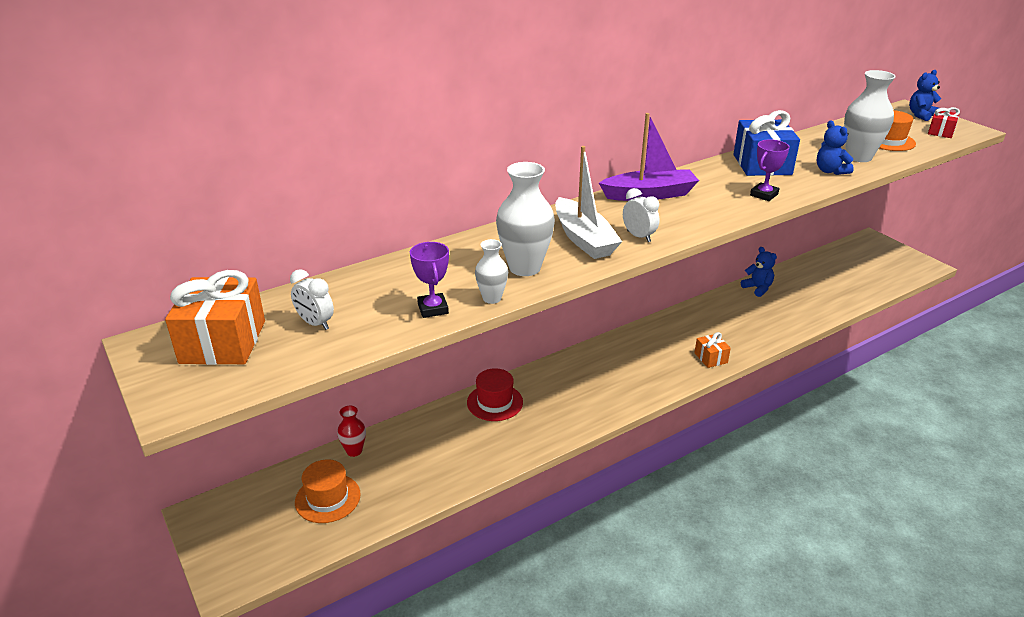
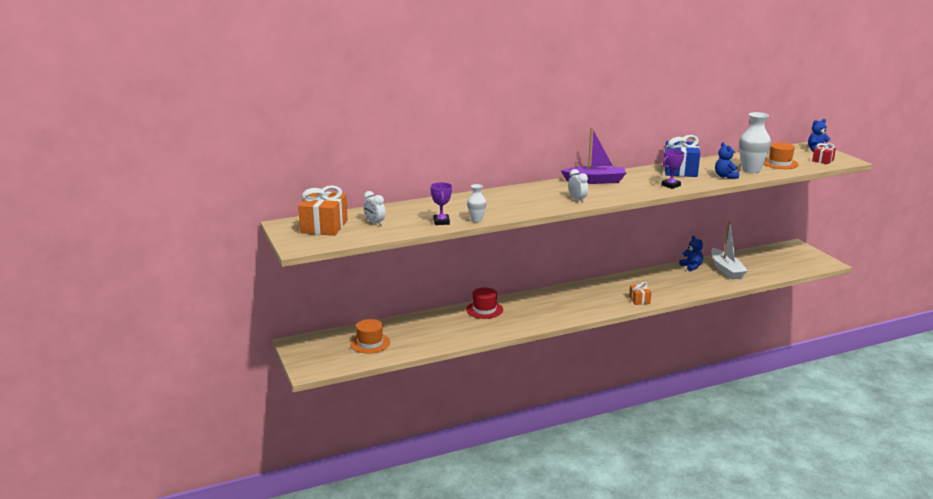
camera: 10 degrees right, 10 degrees down
red vase [337,406,366,457] -> none
white vase [496,162,555,276] -> none
white boat [555,146,622,259] -> white boat moved to [711,221,748,279]

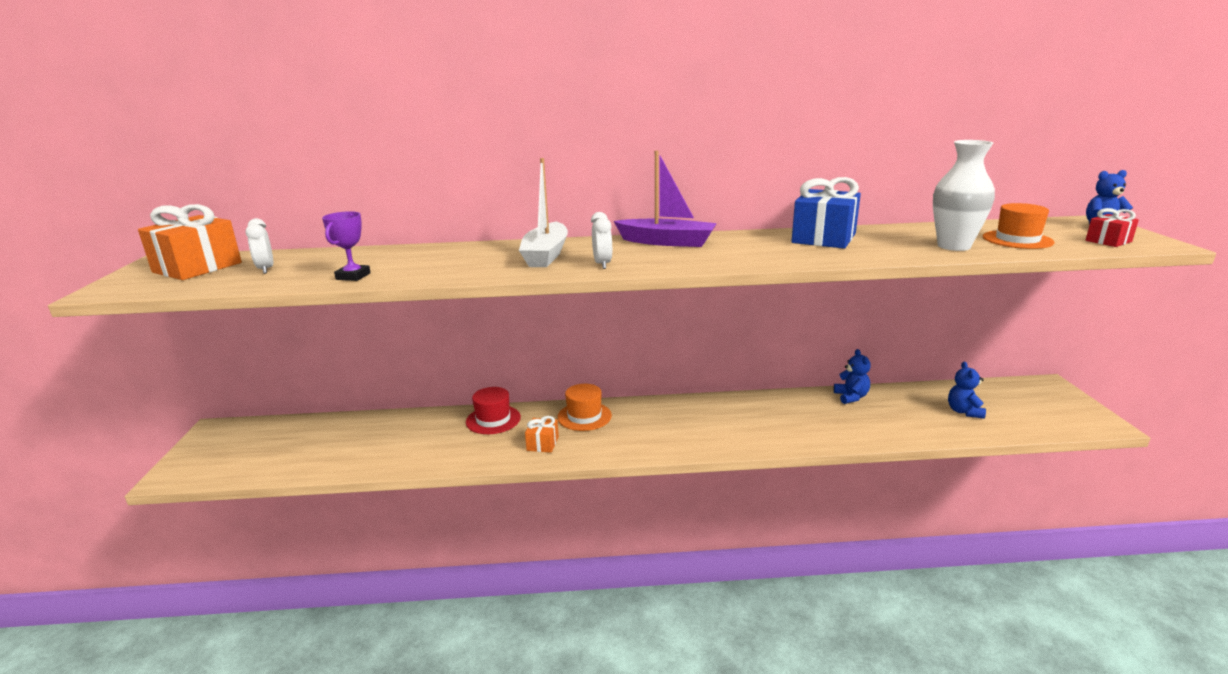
camera: 20 degrees right, 0 degrees up
orange hat [350,319,390,353] -> orange hat moved to [557,384,612,431]
white vase [467,184,487,222] -> none
orange gift [629,282,651,305] -> orange gift moved to [525,416,559,453]
purple trophy [661,150,684,189] -> none
white boat [711,221,748,279] -> white boat moved to [519,158,568,267]
blue teddy bear [715,142,739,179] -> blue teddy bear moved to [948,362,986,419]

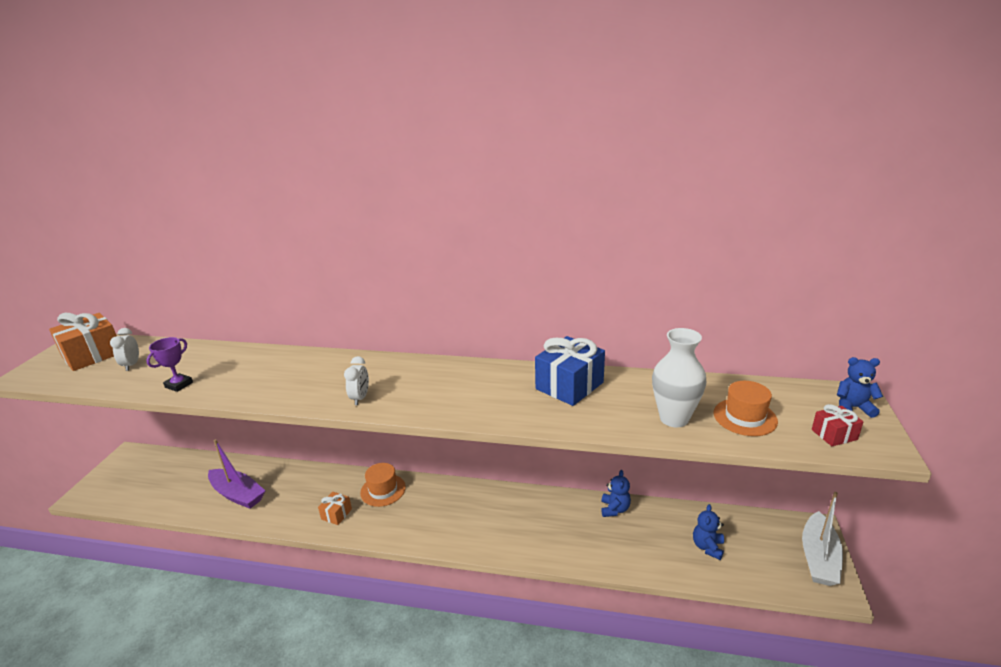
camera: 15 degrees right, 5 degrees up
red hat [466,387,521,434] -> none
white boat [519,158,568,267] -> white boat moved to [802,492,843,586]
purple boat [614,151,717,247] -> purple boat moved to [208,439,265,509]

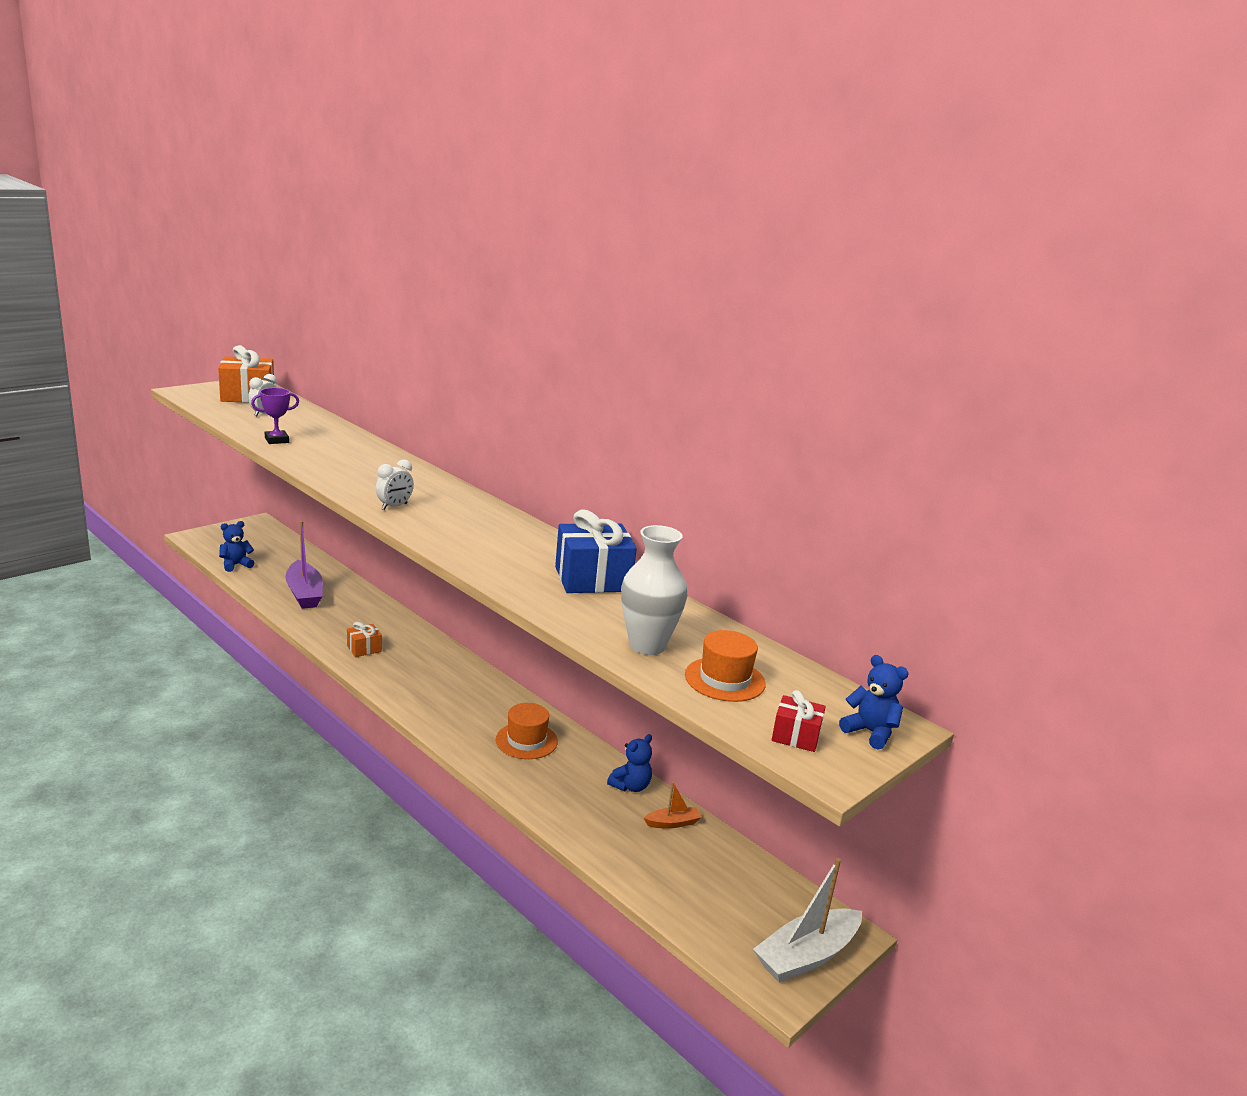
camera: 30 degrees right, 5 degrees down
orange hat [360,463,406,507] -> orange hat moved to [496,703,558,759]
blue teddy bear [693,504,724,560] -> blue teddy bear moved to [219,521,254,572]
none -> orange boat [644,782,702,829]

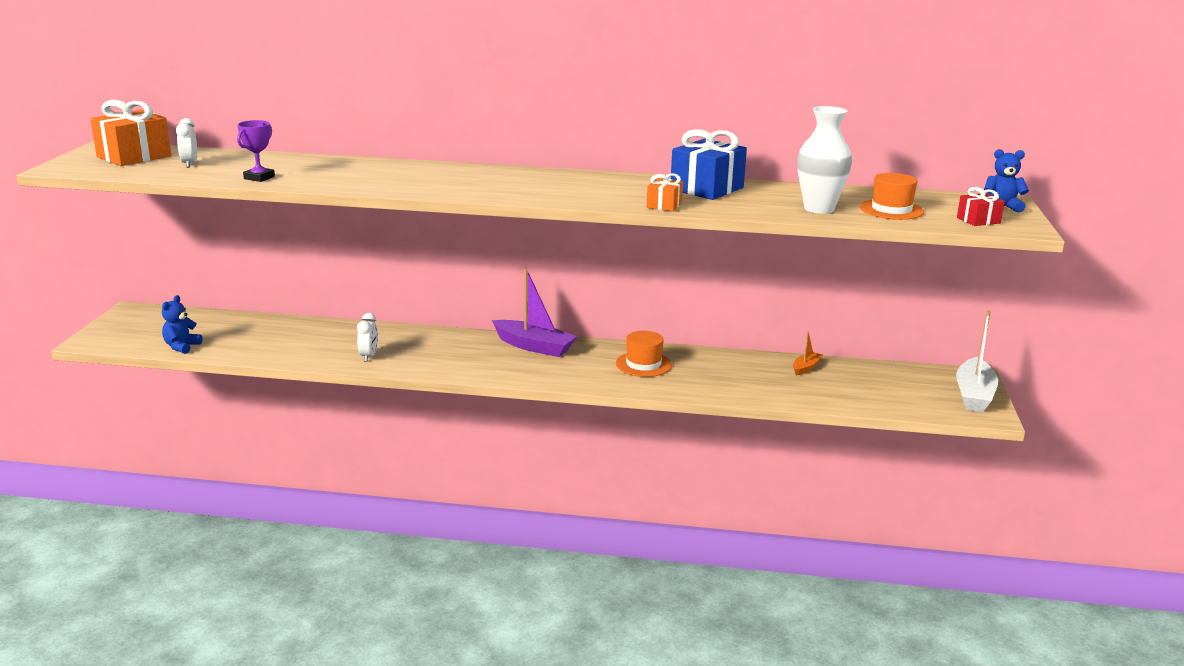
camera: 35 degrees left, 0 degrees up
purple boat [286,521,323,609] -> purple boat moved to [492,269,578,357]
orange gift [347,622,382,657] -> orange gift moved to [647,173,683,211]
white clock [376,460,414,510] -> white clock moved to [357,313,378,362]
blue teddy bear [607,734,652,792] -> none

